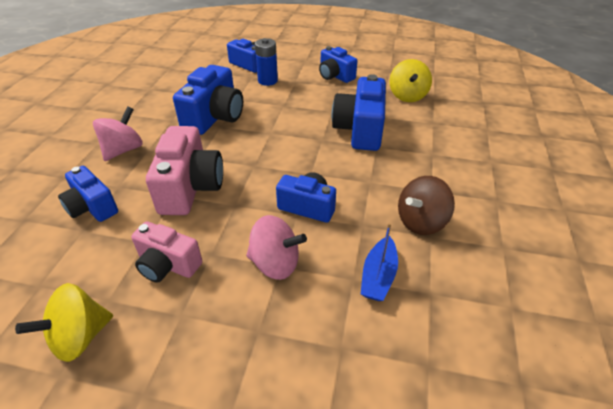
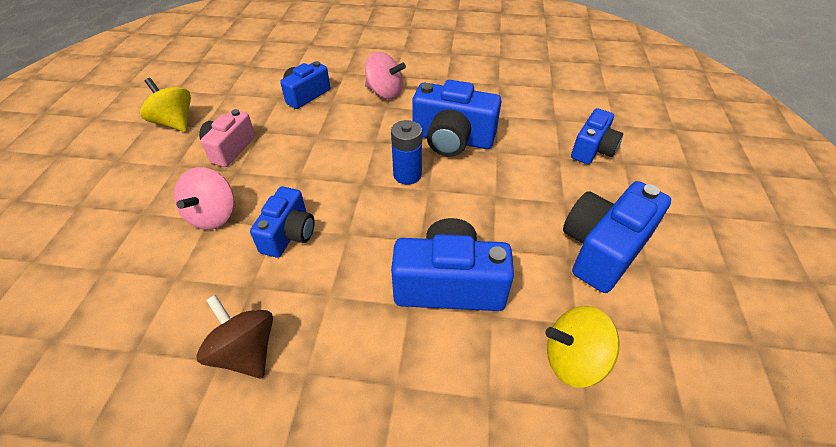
camera: 85 degrees right, 5 degrees up
pink camera [146,126,223,215] -> none
blue battery [255,38,278,86] -> blue battery moved to [391,120,422,185]
blue camera [319,46,357,83] -> blue camera [563,181,671,293], size x1.57
blue boat [361,223,398,301] -> none

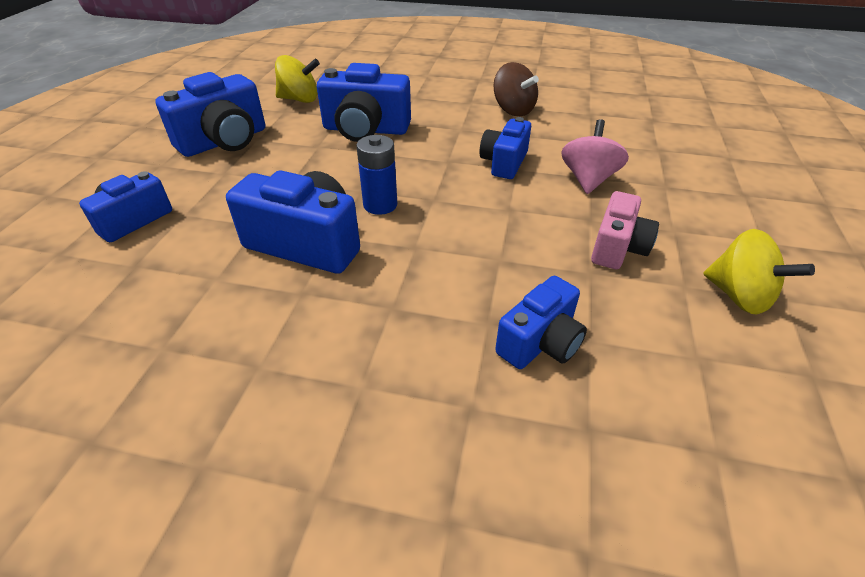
camera: 175 degrees left, 5 degrees down
pink spinning top [365,52,406,99] -> none

